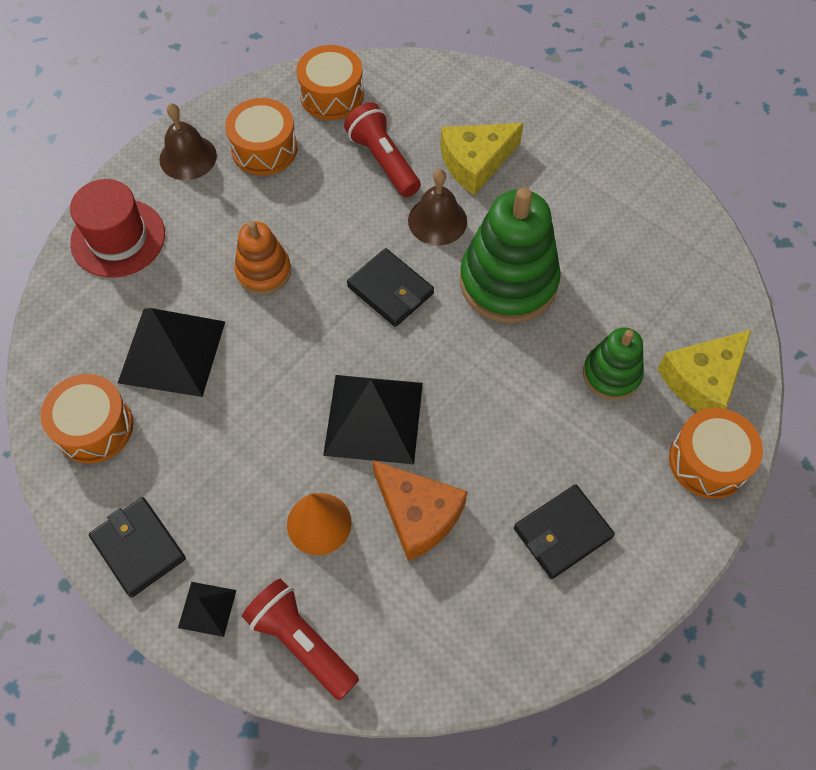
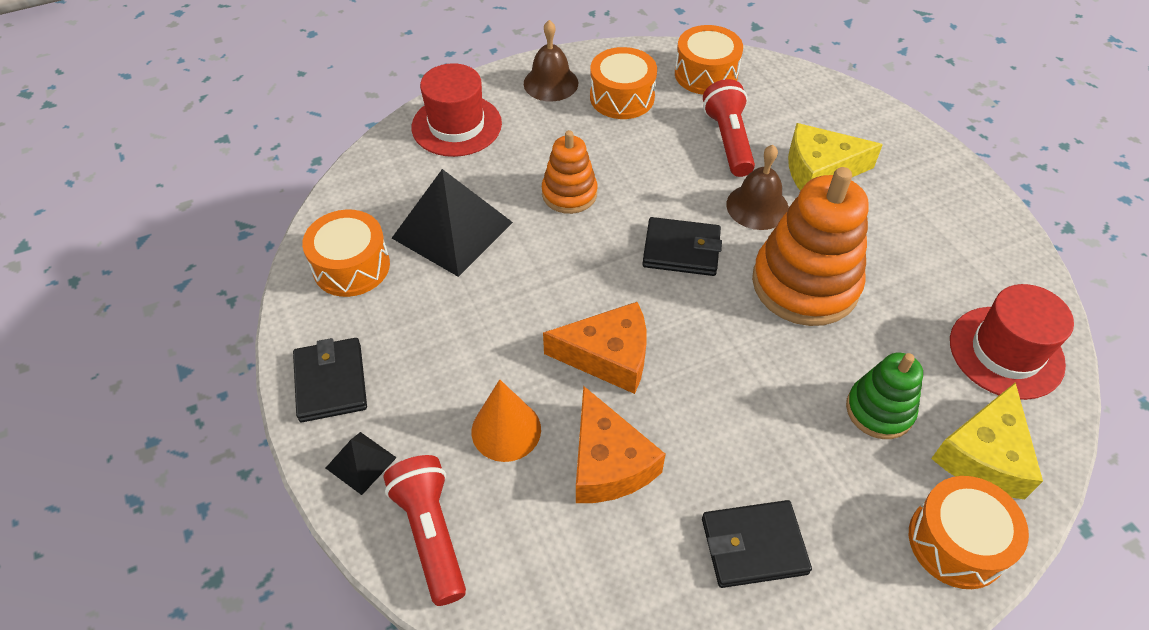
camera: 25 degrees right, 10 degrees down
black pyramid [323,375,423,464] -> orange cheese [543,302,646,394]
black wallet [347,248,434,327] -> black wallet turned 60 degrees counterclockwise [642,217,722,276]
green stacking toy [460,187,561,323] -> orange stacking toy [752,167,869,326]
yellow cheese [658,329,752,412] -> yellow cheese turned 45 degrees counterclockwise [931,382,1043,499]
none -> red hat [950,284,1074,400]

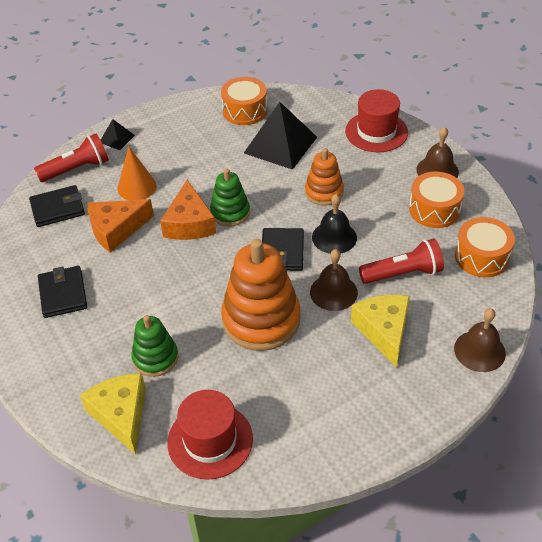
camera: 85 degrees right, 5 degrees down
black wallet [293,338,367,422] -> black wallet moved to [29,185,85,227]
orange drum [909,476,1029,589] -> none
yellow cheese [931,382,1043,499] -> yellow cheese turned 45 degrees clockwise [80,373,146,455]
none -> green stacking toy [210,168,250,226]
none -> black bell [312,194,357,254]
none -> brown bell [454,308,506,372]

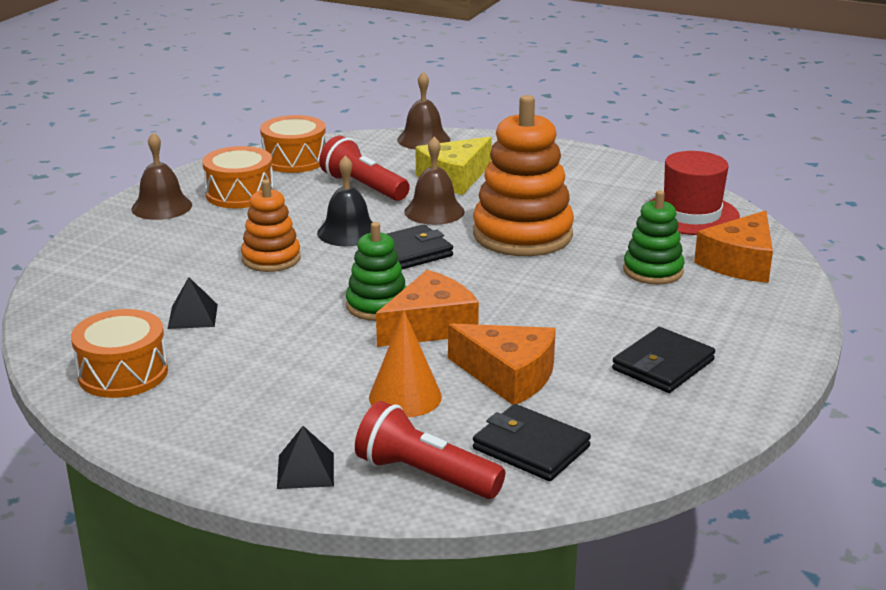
camera: 125 degrees left, 20 degrees down
yellow cheese [80,373,146,455] -> orange cheese [694,210,773,283]
black pyramid [244,102,317,170] -> black pyramid [168,277,218,329], size x0.48
red hat [345,89,408,152] -> none

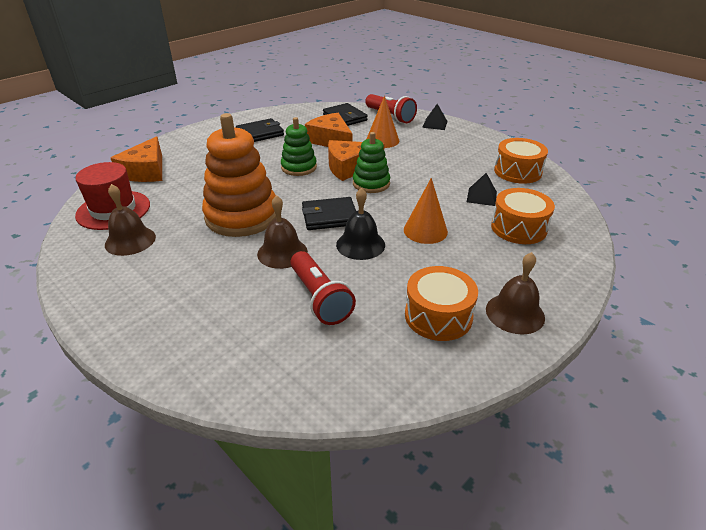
camera: 160 degrees left, 10 degrees up
orange stacking toy [241,179,301,272] -> orange cone [404,178,448,244]
orange drum [260,115,326,173] -> orange drum moved to [491,188,555,244]
brown bell [397,72,450,150] -> brown bell moved to [105,184,156,256]
yellow cheese [416,137,492,195] -> none
green stacking toy [623,190,684,284] -> green stacking toy moved to [281,117,317,176]
orange cheese [694,210,773,283] -> orange cheese turned 135 degrees clockwise [111,136,162,182]

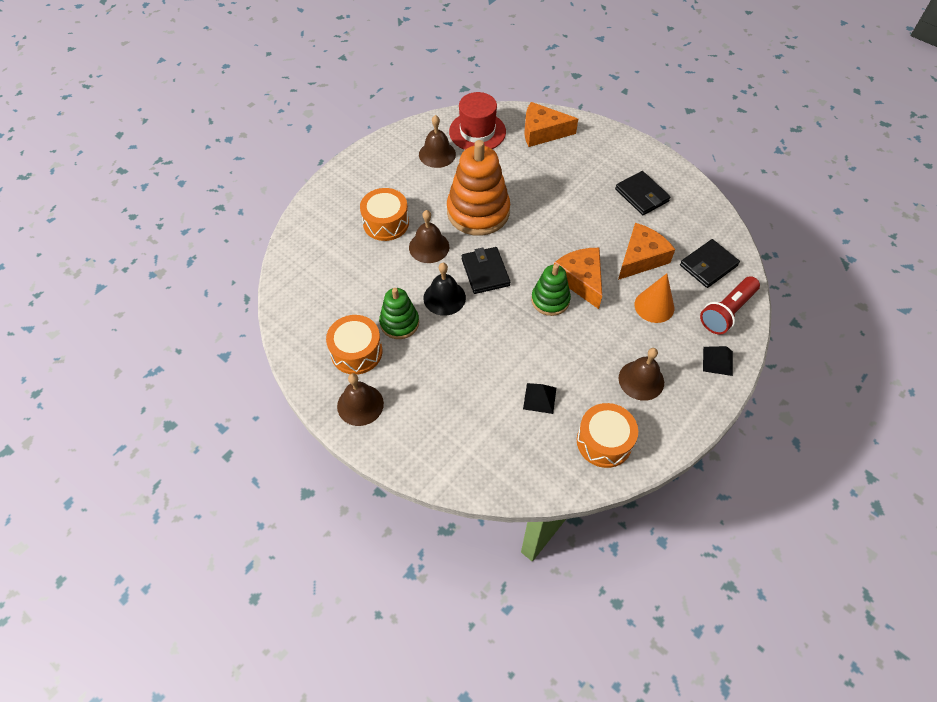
camera: 85 degrees right, 20 degrees up
green stacking toy [281,117,317,176] -> green stacking toy moved to [379,288,419,339]
red flashlight [290,251,356,325] -> none
orange cone [404,178,448,244] -> none
orange drum [491,188,555,244] -> orange drum moved to [360,188,409,241]
none -> brown bell [619,348,664,401]

